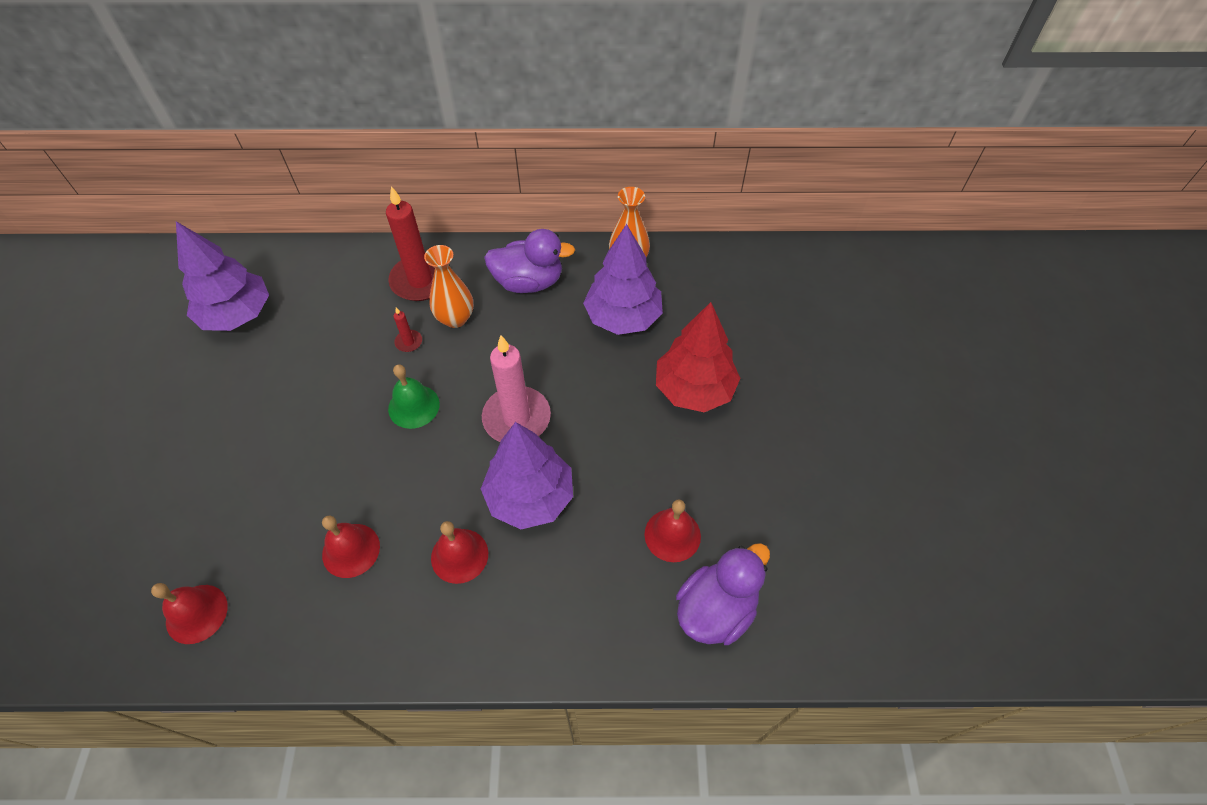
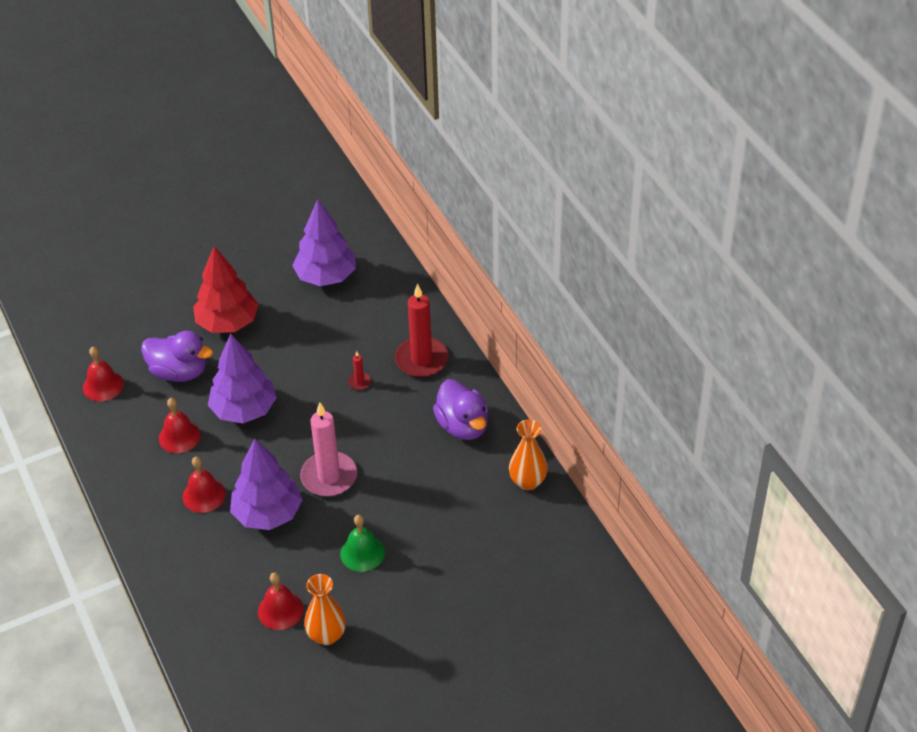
camera: 65 degrees right, 10 degrees down
green bell [388,364,440,429] -> green bell moved to [340,515,385,572]
orange vase [424,245,473,328] -> orange vase moved to [304,574,346,645]
purple tree [583,224,663,335] -> purple tree moved to [208,334,277,423]
red tree [656,302,741,412] -> red tree moved to [193,246,259,333]
purple duck [676,543,770,645] -> purple duck moved to [141,331,213,382]

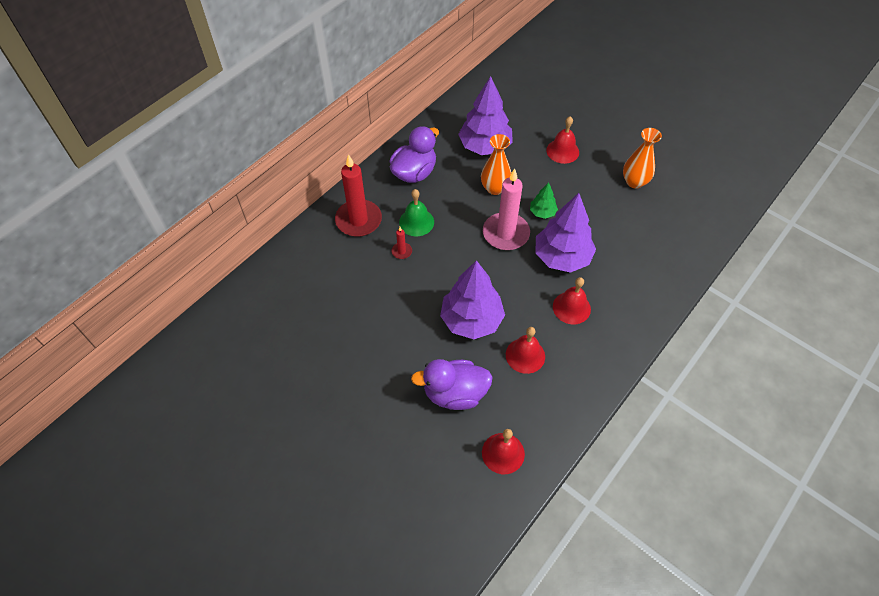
camera: 115 degrees left, 10 degrees up
purple duck [141,331,213,382] -> purple duck turned 90 degrees counterclockwise [411,359,493,410]
red tree [193,246,259,333] -> none
red bell [258,572,304,630] -> red bell moved to [546,116,579,164]
purple tree [292,199,356,286] -> purple tree moved to [458,76,513,155]
green bell [340,515,385,572] -> green bell moved to [399,189,434,236]
orange vase [509,419,548,490] -> orange vase moved to [481,134,511,195]
none -> green tree [530,182,558,219]

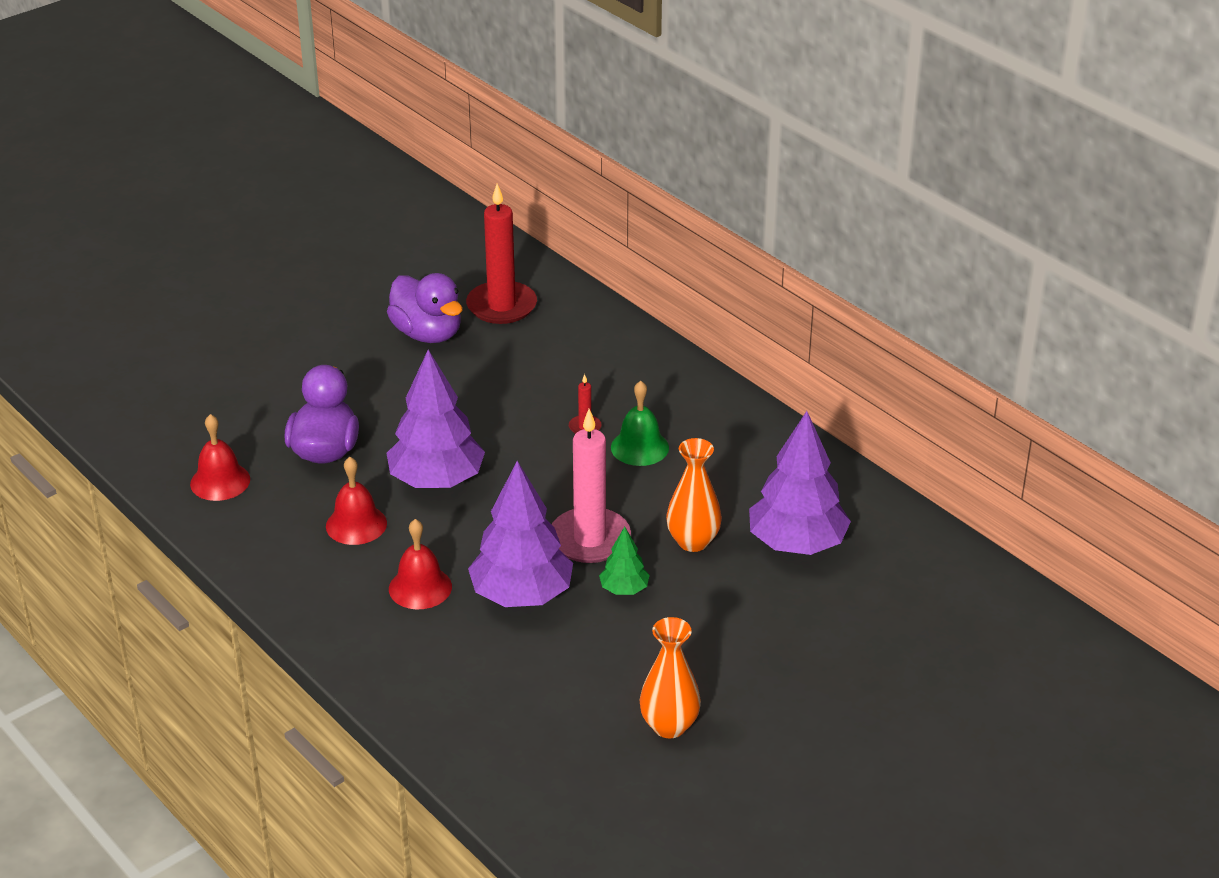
camera: 100 degrees right, 20 degrees down
red candle [335,154,382,237] -> red candle moved to [466,184,537,324]
purple duck [390,126,439,183] -> purple duck moved to [387,273,462,343]
red bell [546,116,579,164] -> none

